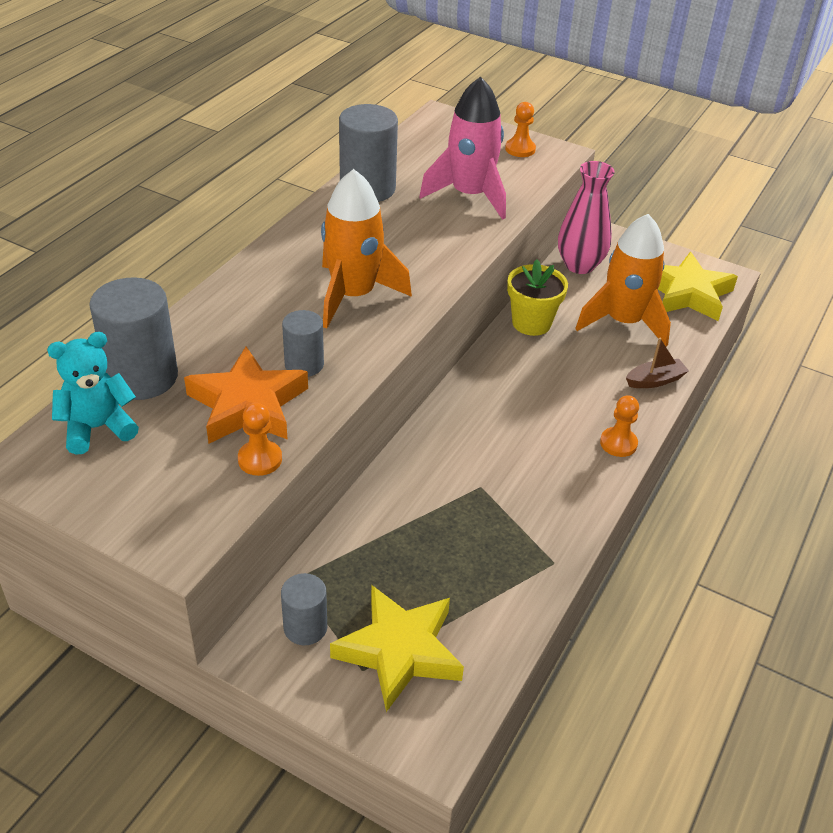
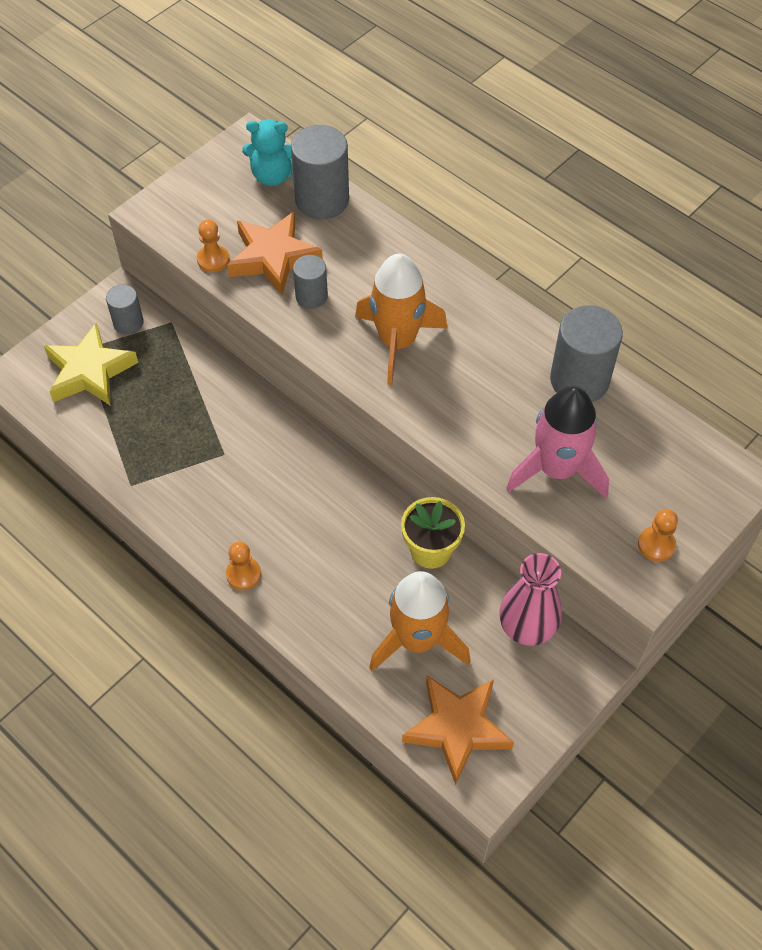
camera: 105 degrees right, 15 degrees up
turquoise teddy bear [47,332,139,455] -> turquoise teddy bear turned 105 degrees clockwise [242,119,293,186]
brown boat [626,338,689,388] -> none
yellow star [658,252,738,321] -> orange star [402,675,514,785]

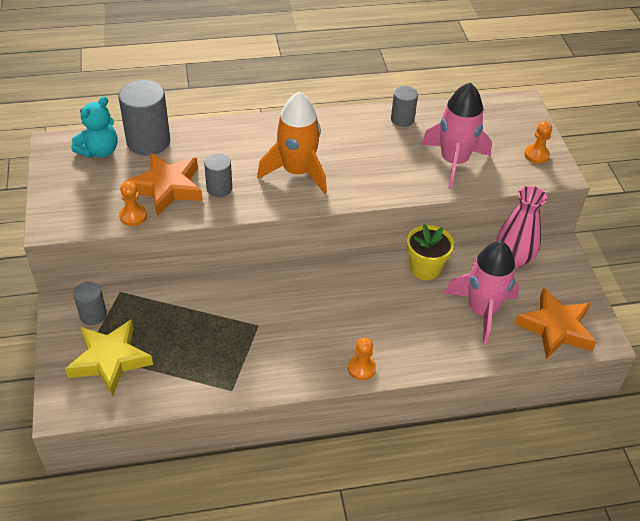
camera: 55 degrees left, 10 degrees down
orange rocket [369,571,471,671] -> pink rocket [444,241,519,345]
grey cylinder [550,305,623,402] -> grey cylinder [391,86,418,127], size x0.57

